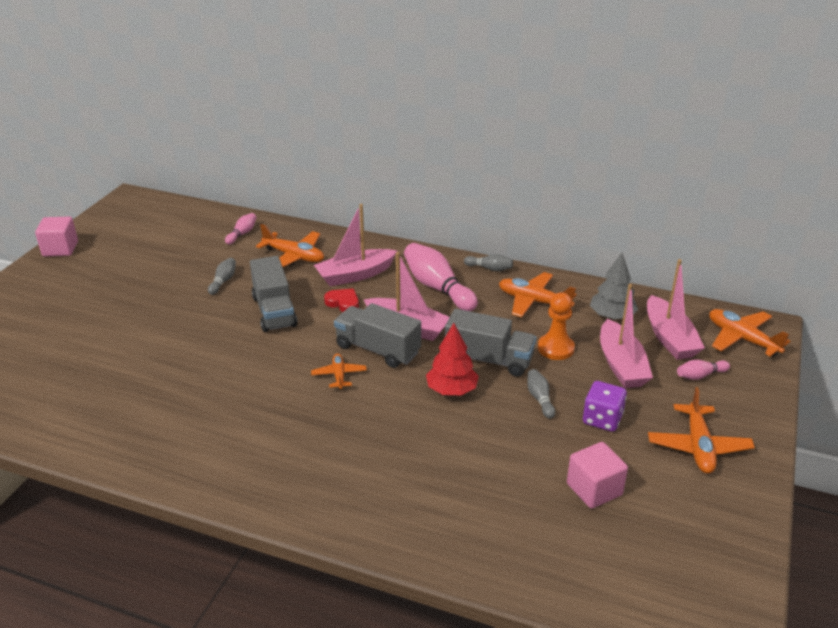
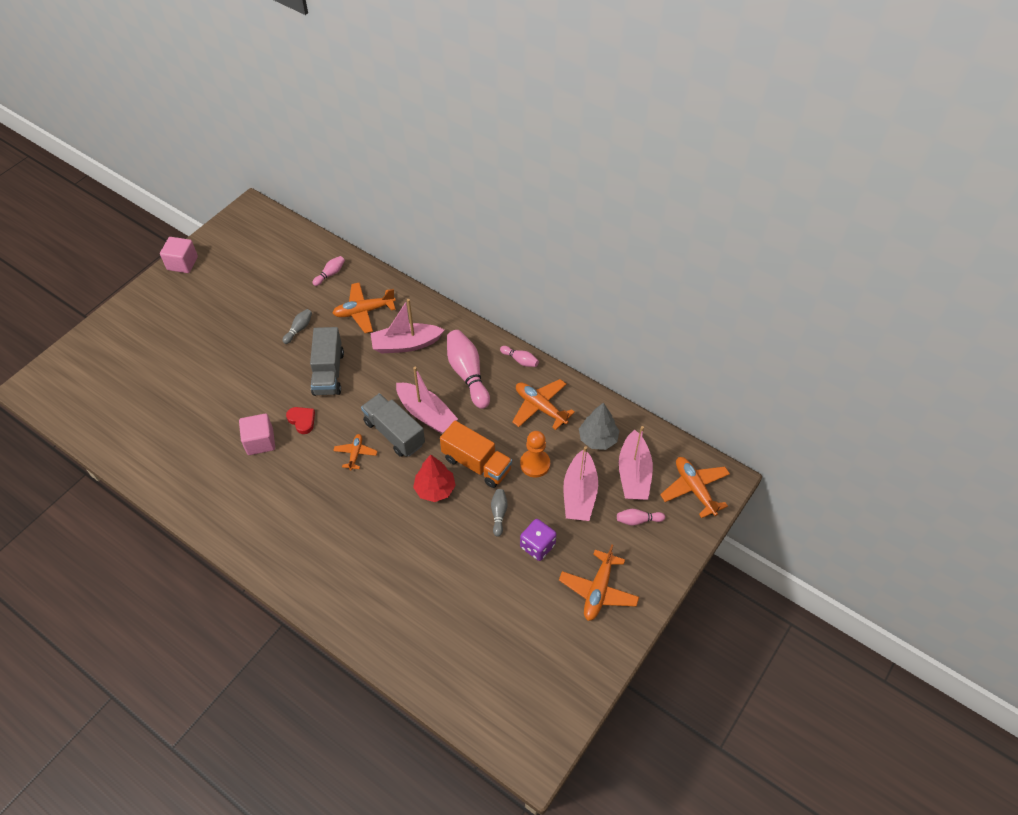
camera: 15 degrees right, 20 degrees up
orange plane [256,224,324,267] -> orange plane turned 120 degrees clockwise [333,282,396,333]
red heart [324,289,359,312] -> red heart moved to [286,407,315,434]
grey truck [445,309,536,377] -> orange truck [440,421,512,488]
grey bowling pin [464,254,513,271] -> pink bowling pin [500,346,539,367]
pink cube [567,442,628,509] -> pink cube moved to [239,414,275,455]

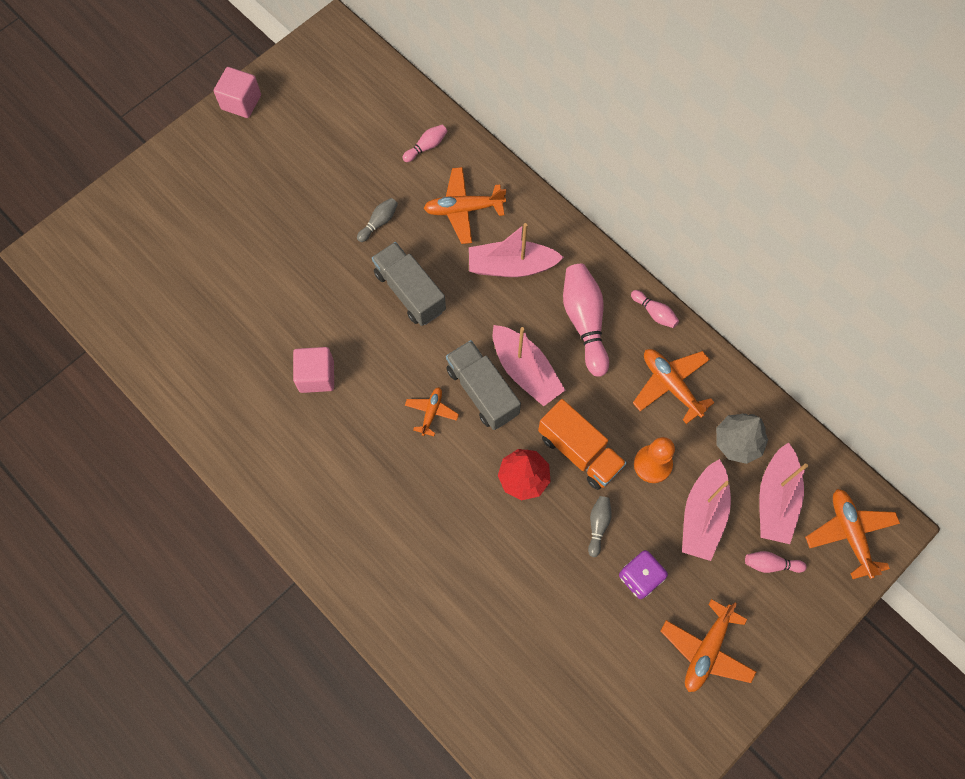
camera: 10 degrees right, 15 degrees up
red heart [286,407,315,434] -> none
grey truck [310,327,344,396] -> grey truck turned 135 degrees clockwise [372,242,446,326]

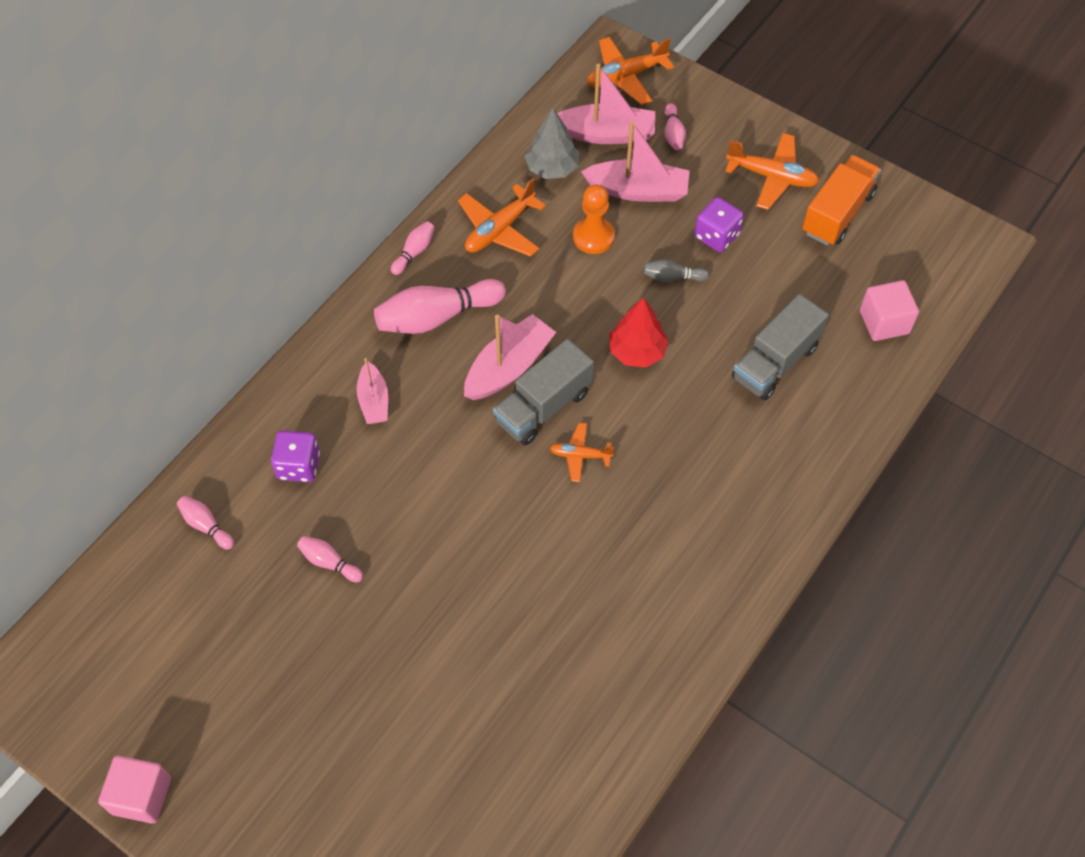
camera: 100 degrees left, 10 degrees down
pink cube [293,347,334,393] -> pink cube moved to [860,280,919,341]
grey bowling pin [357,198,398,242] -> pink bowling pin [297,536,363,582]
grey truck [372,242,446,326] -> grey truck moved to [732,294,829,400]
orange plane [424,167,506,244] -> purple dice [271,430,320,482]
pink boat [469,223,564,277] -> pink boat [357,358,388,424], size x0.62
orange truck [538,399,627,490] -> orange truck moved to [803,155,881,246]

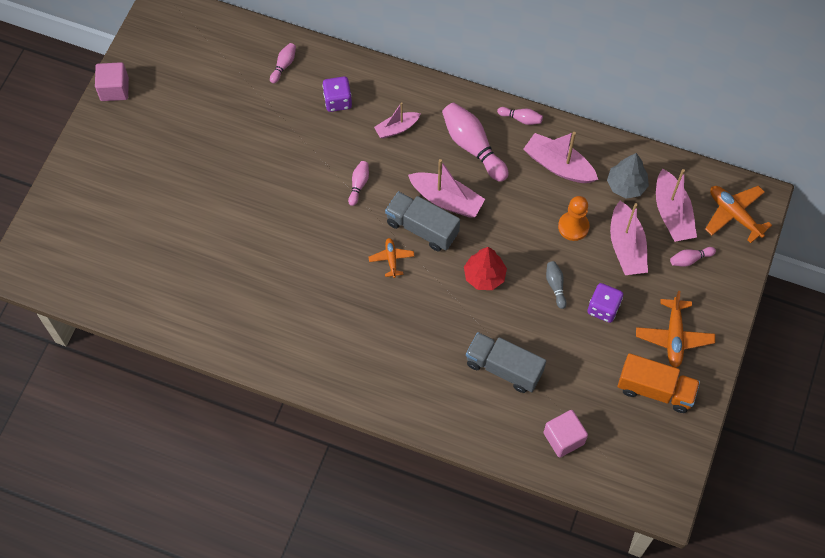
camera: 75 degrees right, 5 degrees up
pink bowling pin [297,536,363,582] -> pink bowling pin moved to [348,161,369,206]
orange plane [458,178,546,257] -> pink boat [523,132,598,183]

